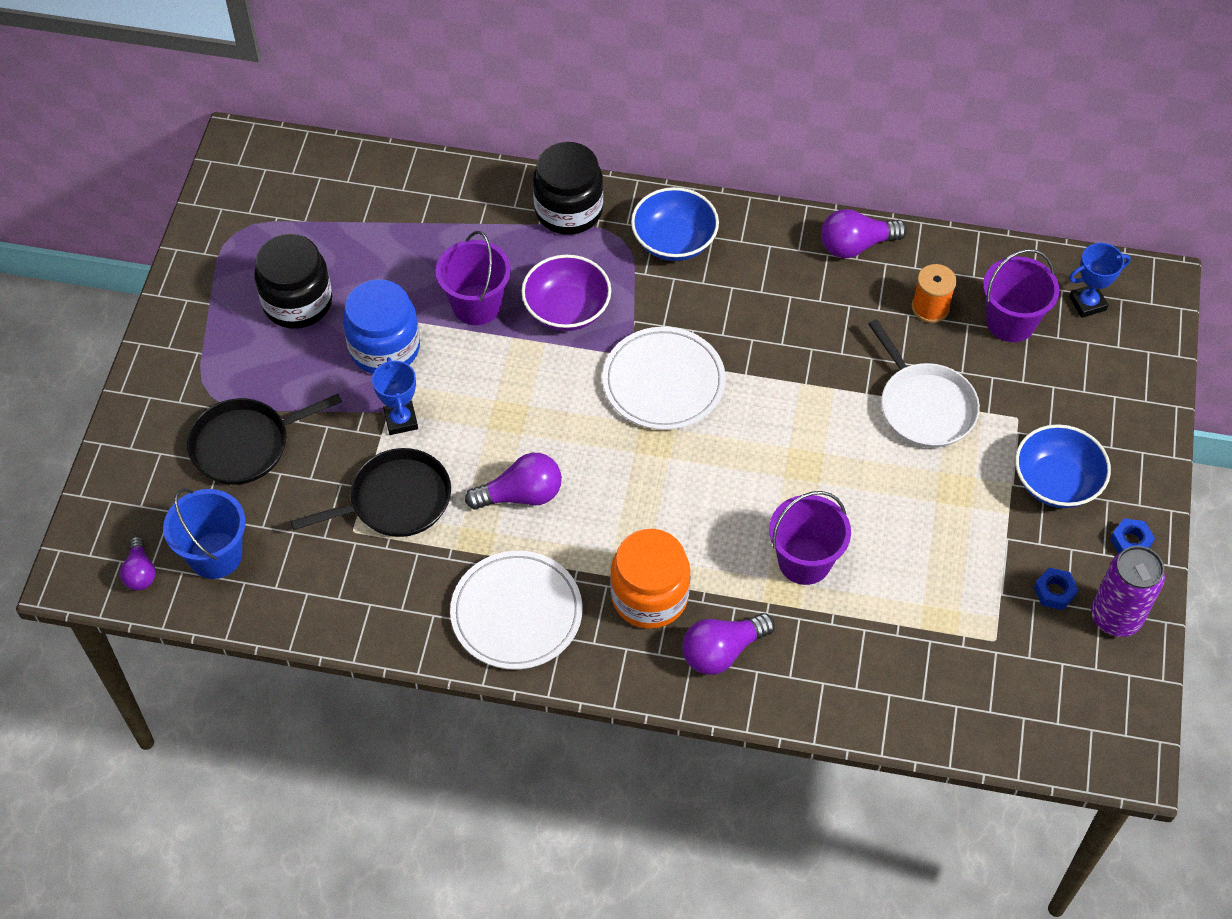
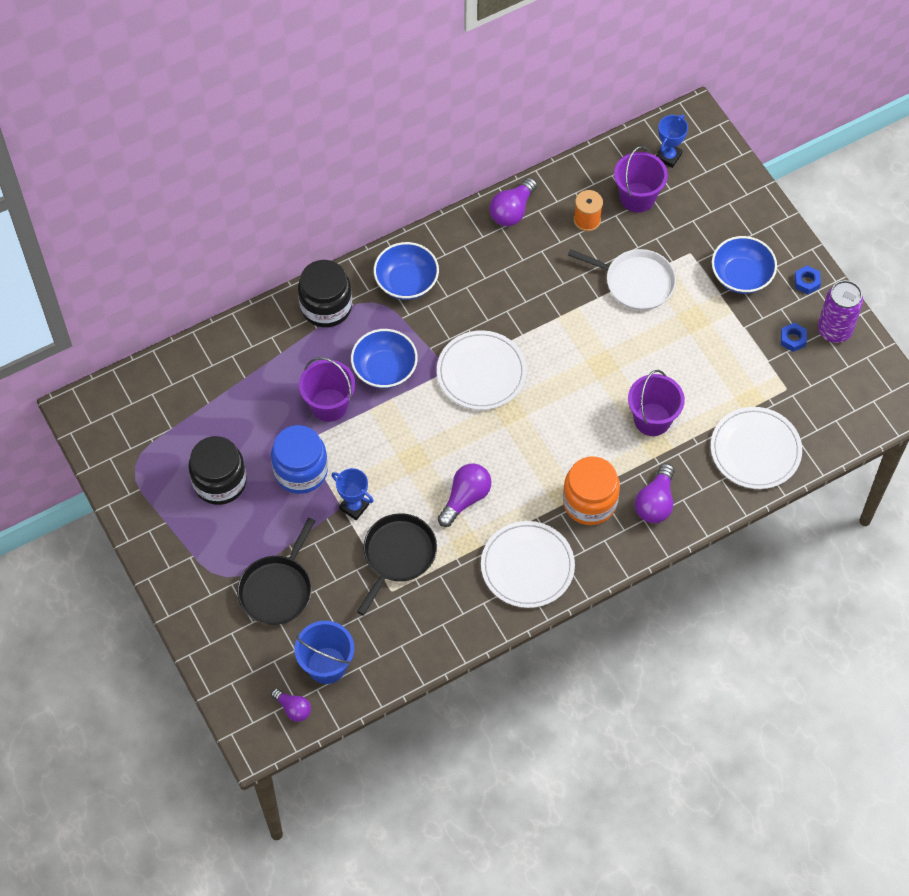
camera: 40 degrees left, 5 degrees up
purple bowl [521,255,611,331] -> blue bowl [351,329,418,389]
none -> white plate [711,407,802,489]

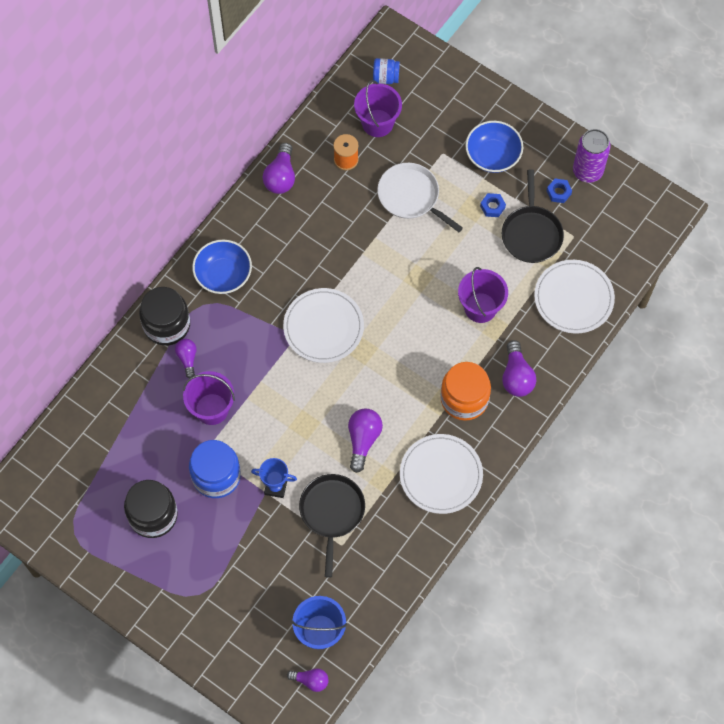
camera: 25 degrees left, 5 degrees up
black pan [237,518,315,625] -> black pan moved to [502,169,564,263]
blue bowl [351,329,418,389] -> none
white pan [568,249,676,310] -> white pan turned 135 degrees counterclockwise [377,163,463,232]
blue trophy [656,115,688,168] -> blue jar [373,58,400,84]
blue nut [794,266,821,294] -> blue nut moved to [480,193,506,217]
none -> purple light bulb [175,339,197,378]

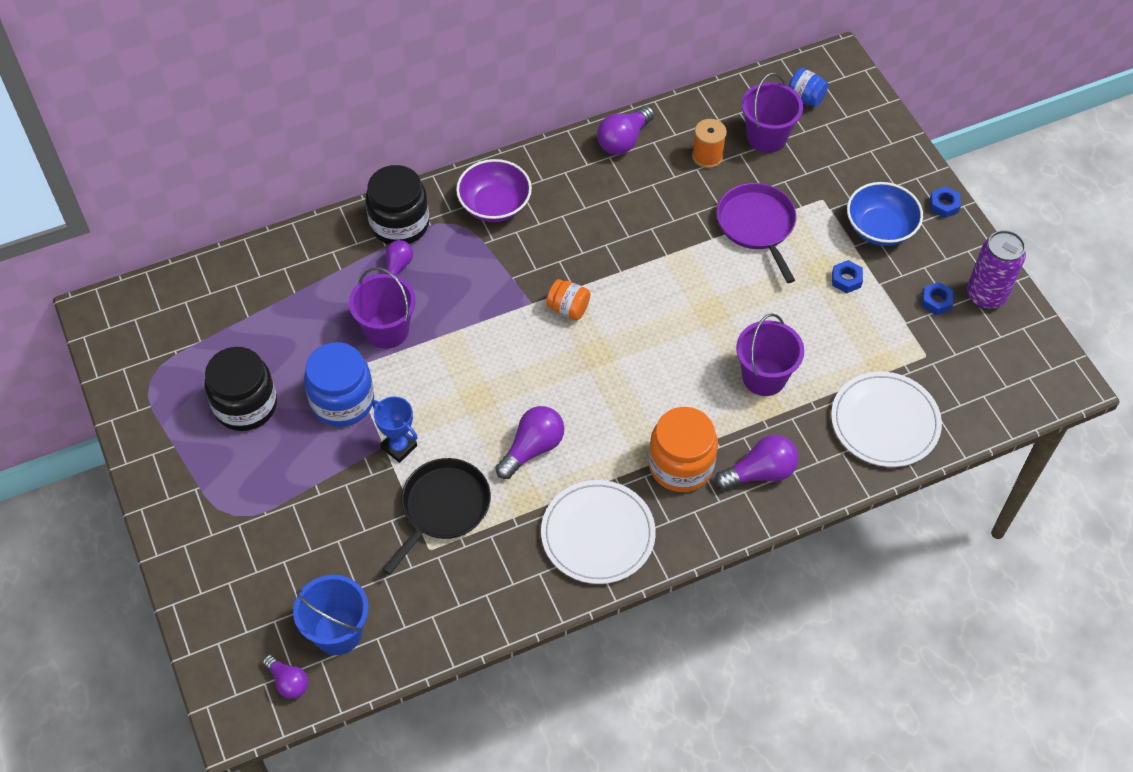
camera: 30 degrees right, 10 degrees down
blue bowl [192,240,252,294] -> purple bowl [456,159,532,222]
white plate [283,288,364,363] -> orange jar [546,279,590,321]
white pan [377,163,463,232] -> purple pan [717,183,797,283]
black pan [502,169,564,263] -> none
purple light bulb [502,340,536,397] -> purple light bulb turned 135 degrees counterclockwise [715,435,798,490]
none -> blue nut [930,186,961,218]

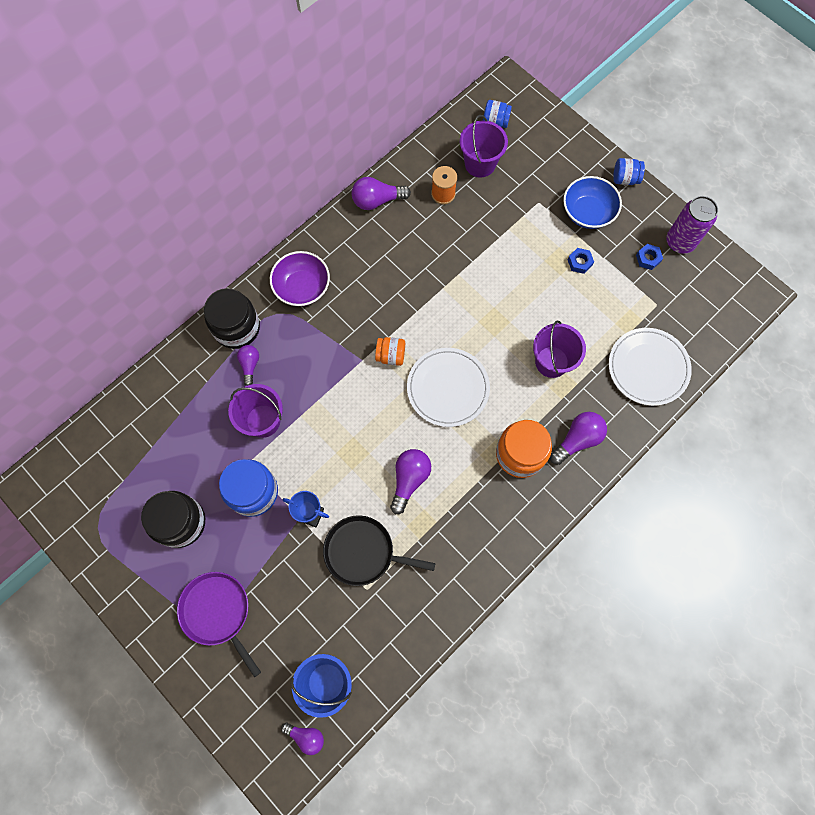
camera: 20 degrees left, 15 degrees up
black pan [382,458,491,575] -> black pan turned 90 degrees counterclockwise [323,515,435,586]
white plate [541,480,656,584] -> white plate moved to [407,348,490,427]
purple light bulb [597,105,655,155] -> purple light bulb turned 60 degrees clockwise [352,177,411,210]
purple pan [717,183,797,283] -> purple pan moved to [177,572,261,678]
blue nut [930,186,961,218] -> blue jar [613,158,645,185]

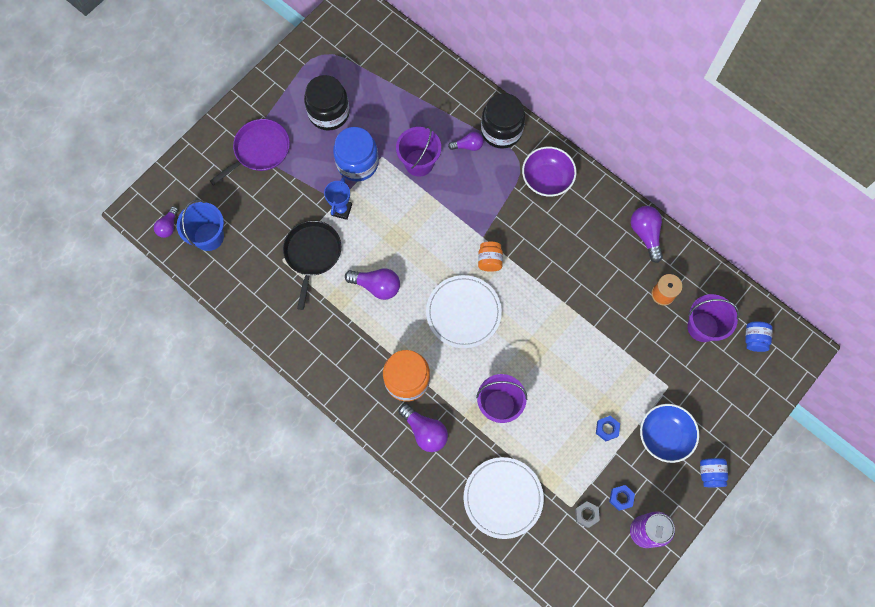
camera: 85 degrees right, 0 degrees up
none -> grey nut [575,501,600,528]

